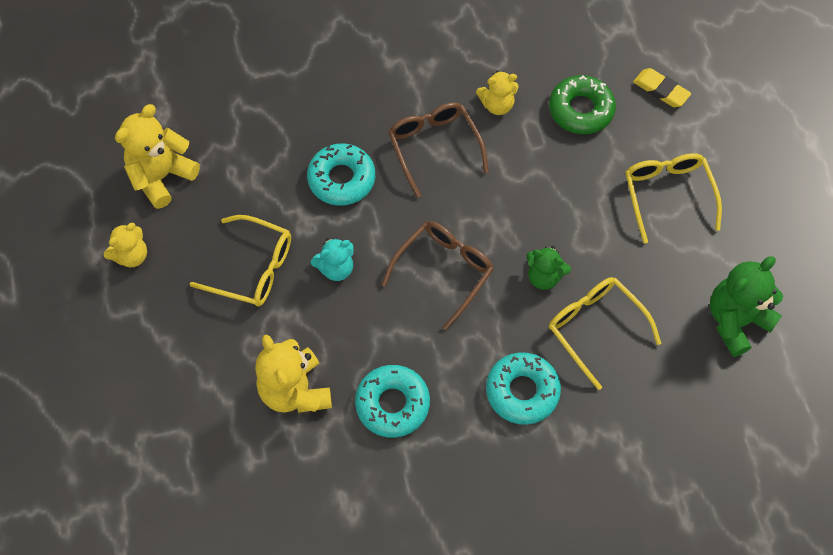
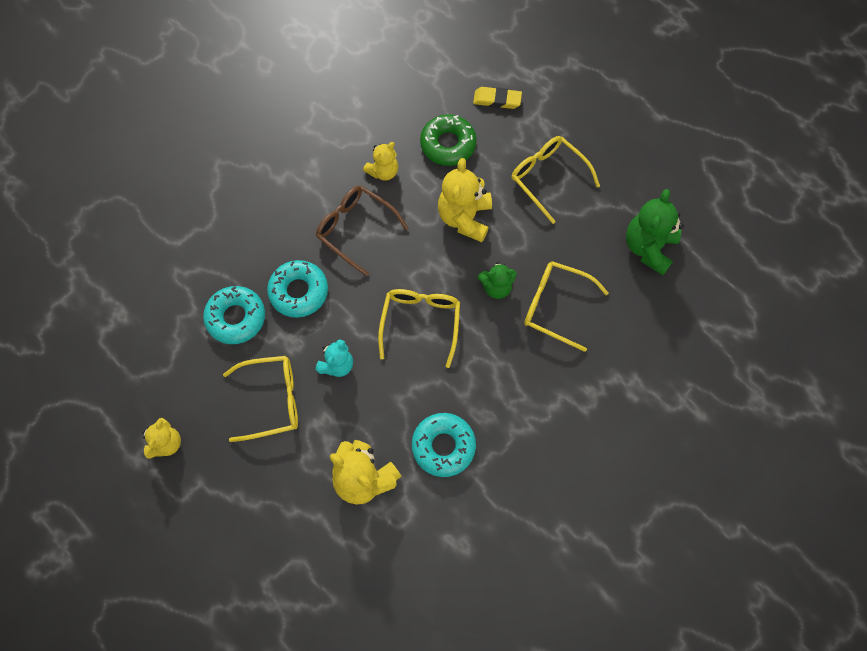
camera: 30 degrees left, 5 degrees up
yellow teddy bear [115,104,200,209] -> yellow teddy bear moved to [438,158,492,242]
brown glasses [381,221,494,330] -> yellow glasses [378,289,460,368]
turquoise donut [486,352,561,425] -> turquoise donut moved to [203,286,265,344]

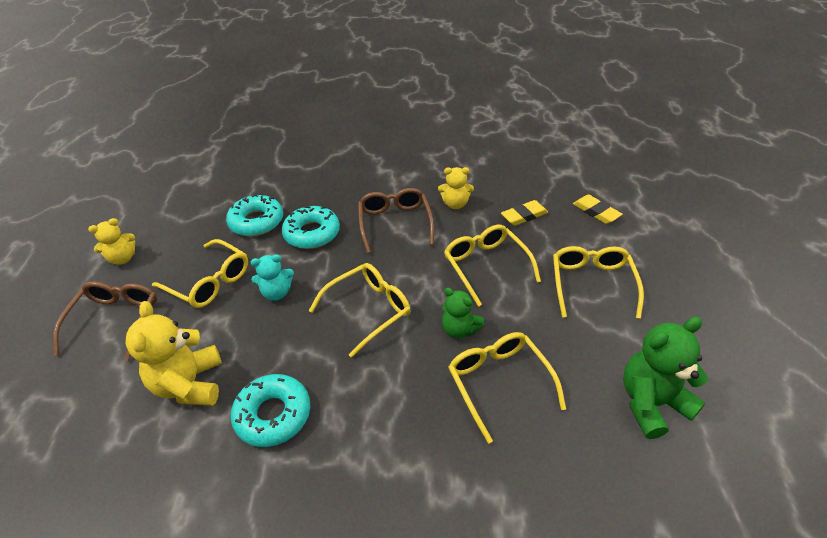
camera: 45 degrees right, 25 degrees down
green donut [420,114,477,166] -> yellow eraser [501,200,548,226]
yellow teddy bear [438,158,492,242] -> yellow glasses [444,225,541,307]
none -> brown glasses [53,281,157,361]

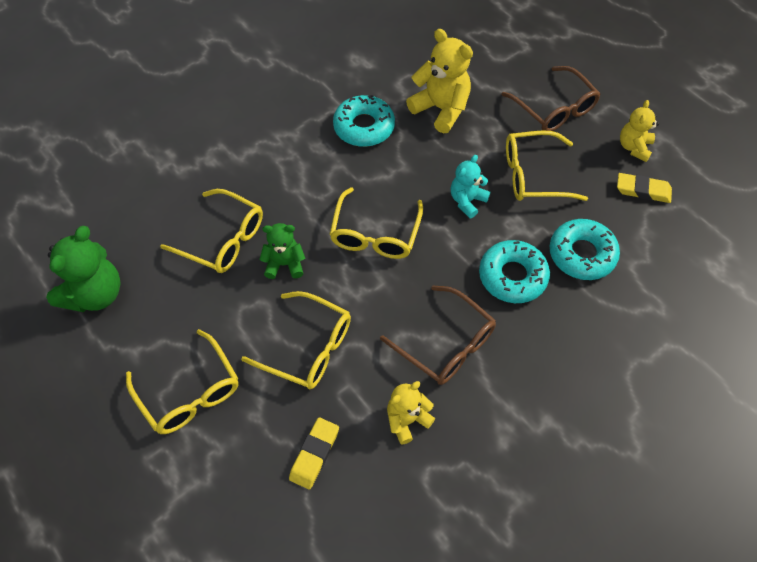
camera: 140 degrees right, 15 degrees up
yellow eraser [573,195,623,224] -> yellow eraser moved to [617,173,672,203]

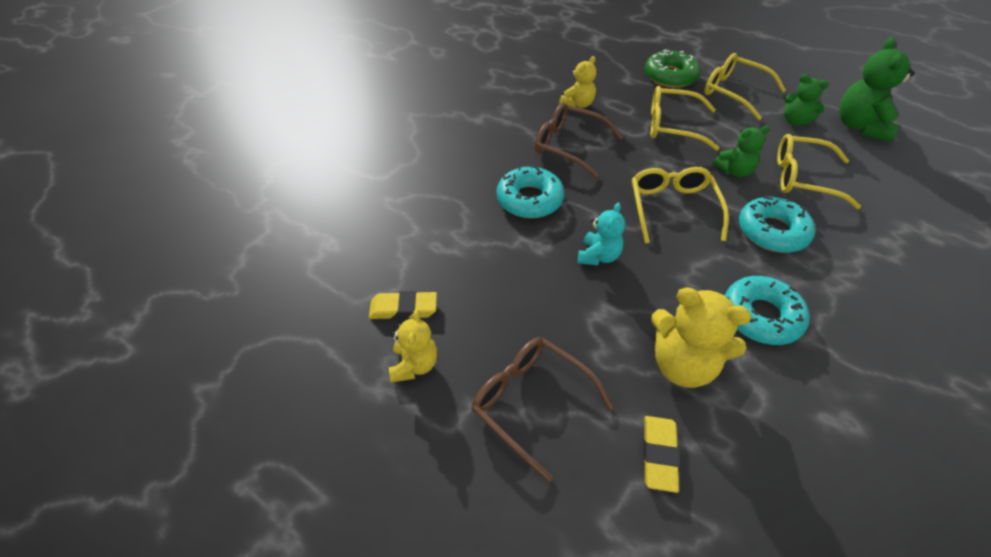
camera: 165 degrees right, 10 degrees down
yellow eraser [289,417,339,489] -> yellow eraser moved to [643,416,680,493]
yellow glasses [506,131,588,201] -> none
turquoise donut [550,219,620,280] -> turquoise donut moved to [739,195,815,253]
none -> green donut [645,49,700,88]
none -> green teddy bear [784,74,829,126]

